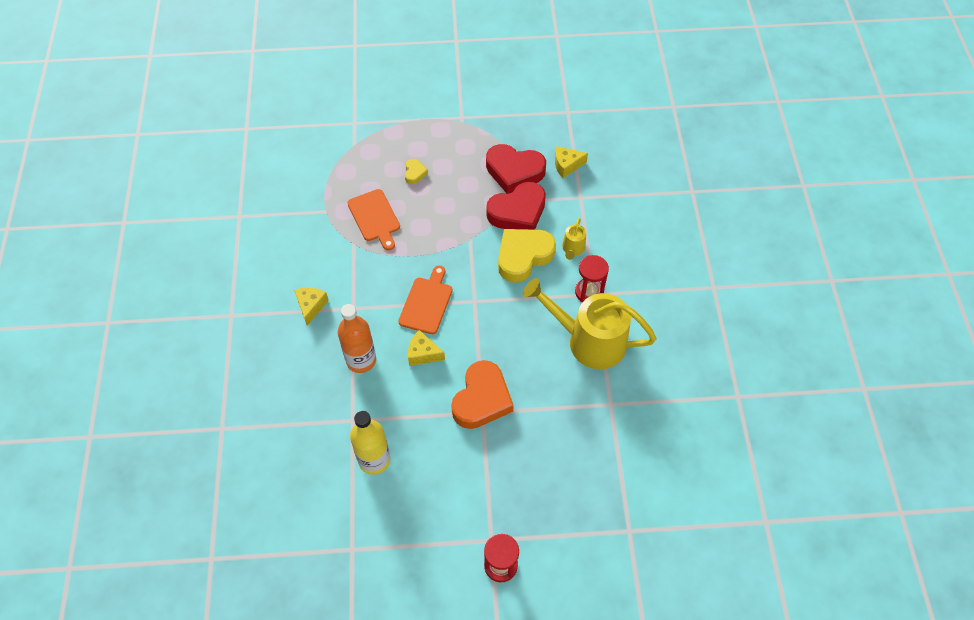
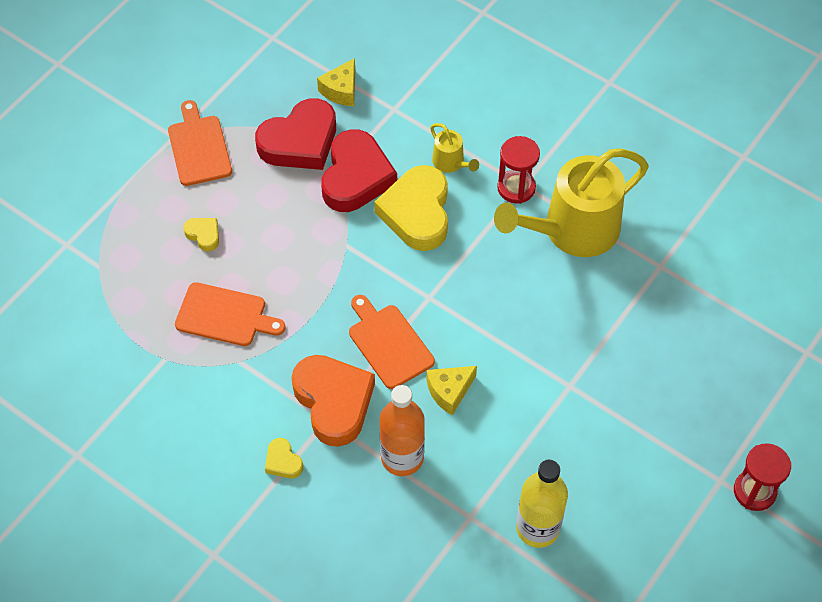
camera: 50 degrees left, 0 degrees up
yellow cheese [294,288,329,326] -> yellow heart [265,438,303,478]
orange heart [451,360,514,429] -> orange heart moved to [291,355,375,447]
none -> orange cutting board [168,100,232,186]

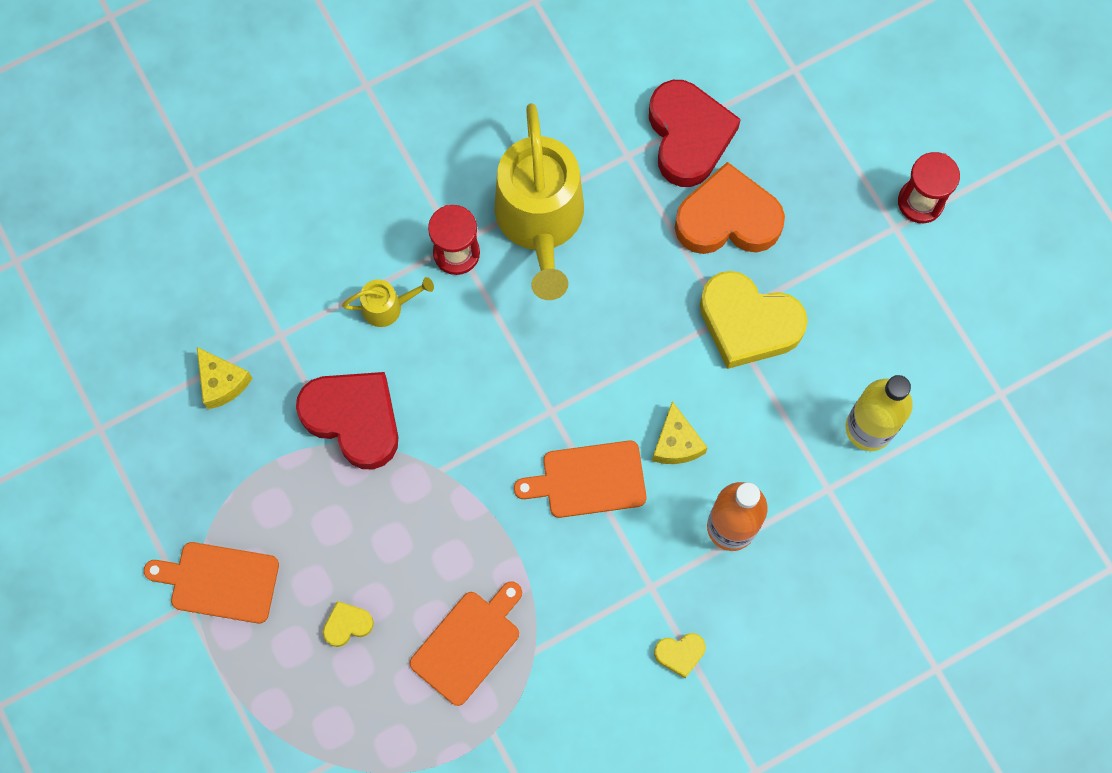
camera: 65 degrees left, 15 degrees up
red heart [255,98,336,170] -> red heart moved to [649,80,741,187]
orange heart [291,355,375,447] -> orange heart moved to [675,162,785,254]
yellow heart [374,165,448,251] -> yellow heart moved to [700,271,808,369]

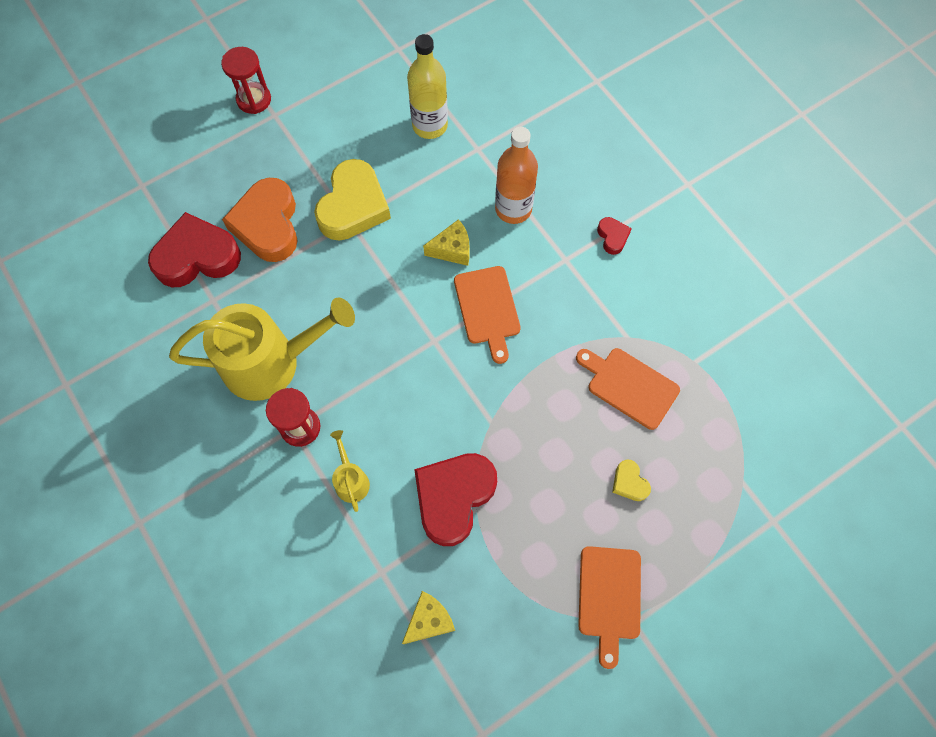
camera: 95 degrees left, 5 degrees down
yellow heart [654,633,706,678] -> red heart [597,217,632,255]

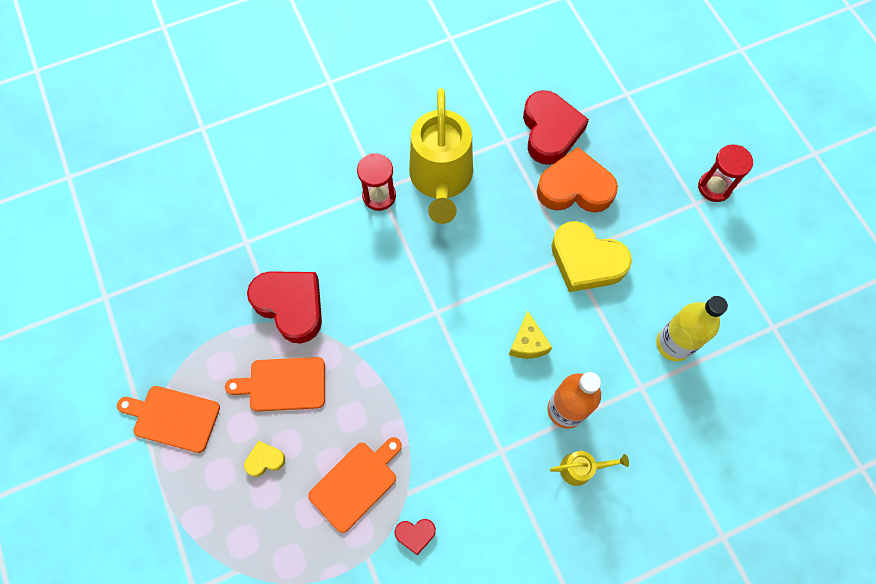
camera: 100 degrees right, 0 degrees up
yellow watering can [330,430,370,512] -> yellow watering can moved to [550,451,629,486]
yellow cheese [402,591,455,644] -> none
orange cutting board [454,266,521,364] -> orange cutting board moved to [225,357,325,412]
red heart [597,217,632,255] -> red heart moved to [394,519,436,555]

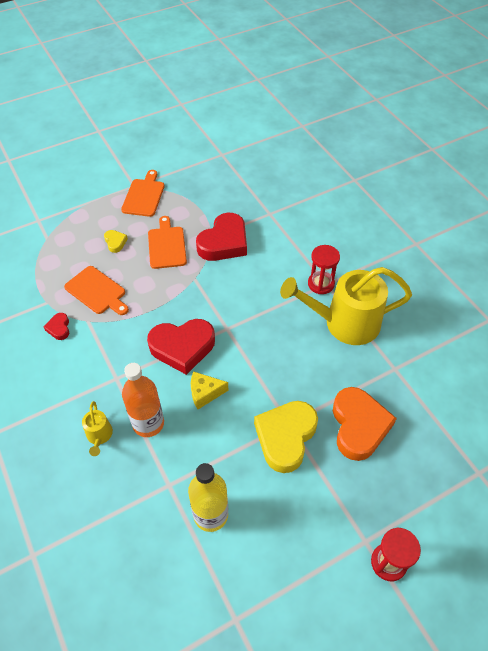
camera: 85 degrees right, 15 degrees down
red heart [523,90,589,165] -> red heart moved to [147,319,215,375]

